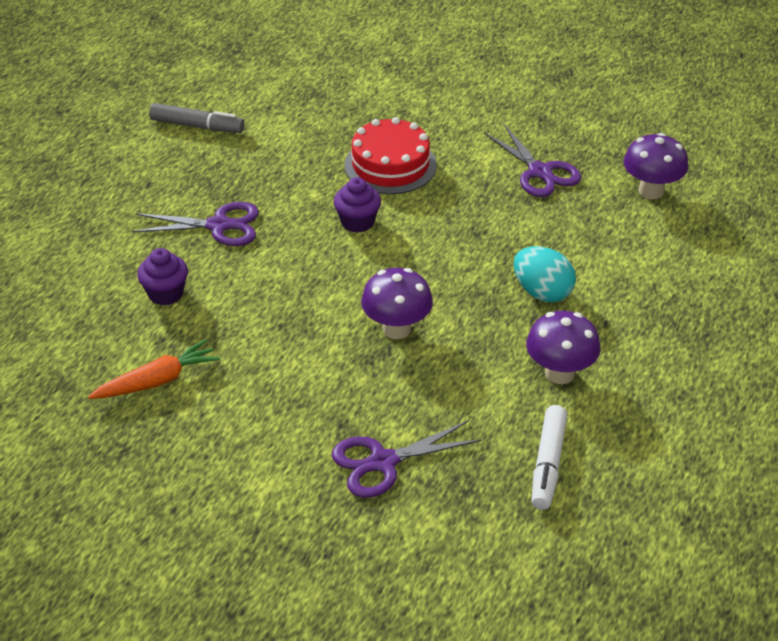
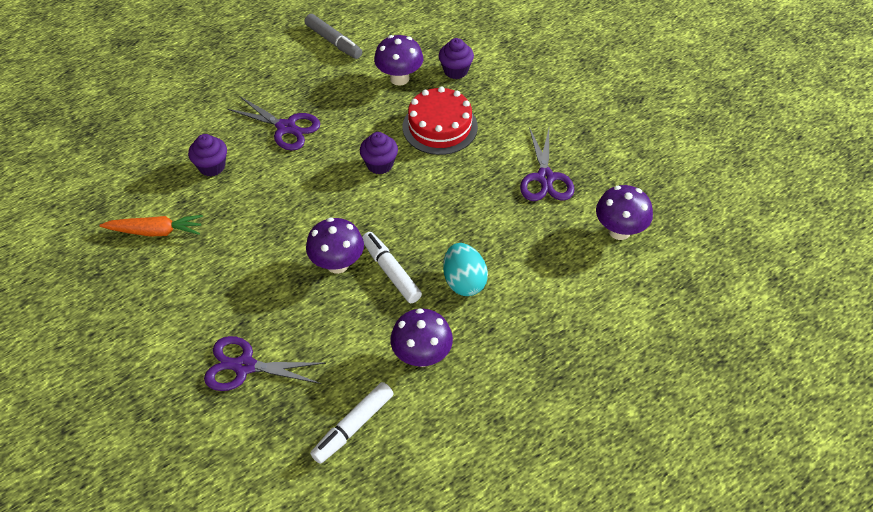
camera: 30 degrees right, 10 degrees up
none -> white marker [362,232,422,303]
none -> purple mushroom [374,35,423,86]
none -> purple cupcake [439,38,474,79]

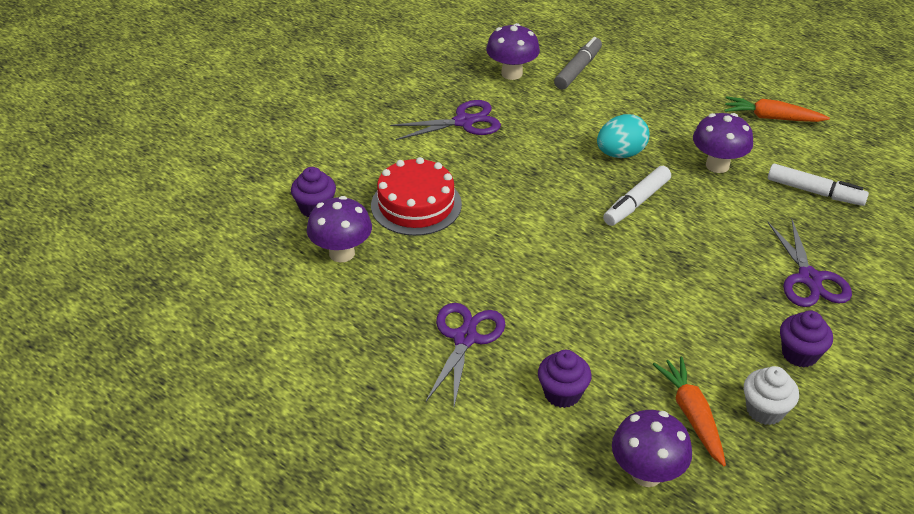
camera: 105 degrees left, 10 degrees down
grey marker [304,14,362,59] -> grey marker moved to [554,37,602,90]
purple mushroom [306,218,364,274] -> purple mushroom moved to [612,410,692,487]
purple cupcake [360,132,398,175] -> purple cupcake moved to [780,310,833,367]
none -> orange carrot [724,96,830,122]
none -> white cupcake [744,366,799,425]

